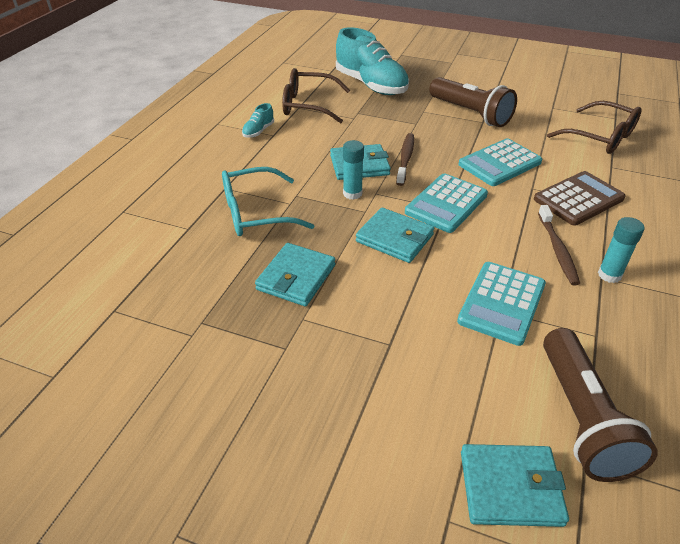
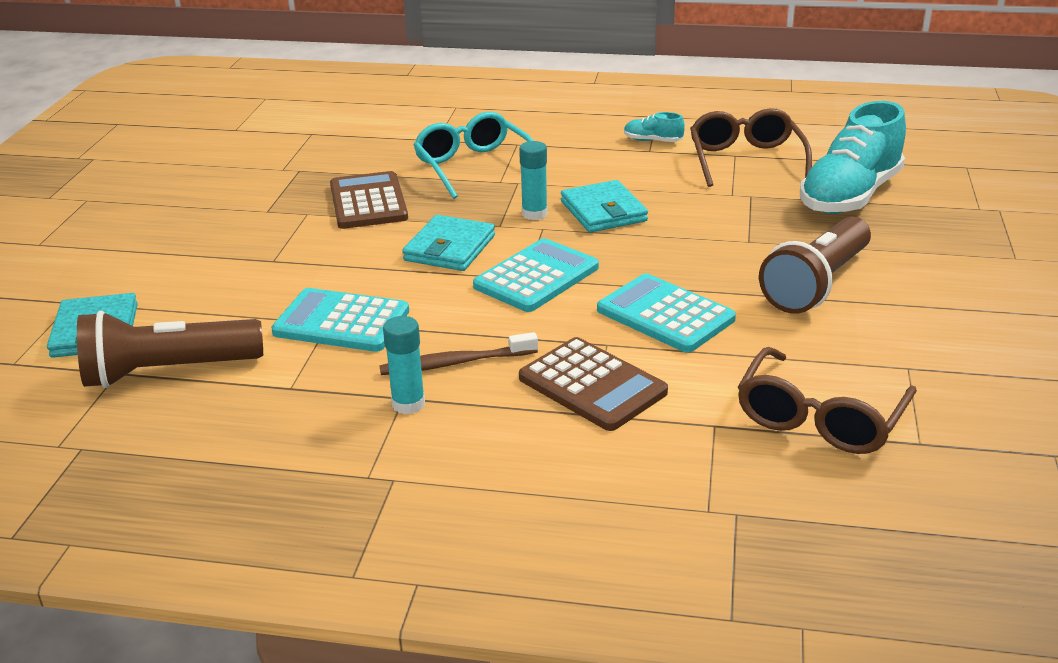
camera: 80 degrees right, 10 degrees down
turquoise wallet [255,243,335,306] -> brown calculator [330,171,408,229]
brown toothbrush [396,133,414,186] -> none
turquoise calculator [405,173,488,233] -> turquoise calculator turned 105 degrees clockwise [473,238,599,312]

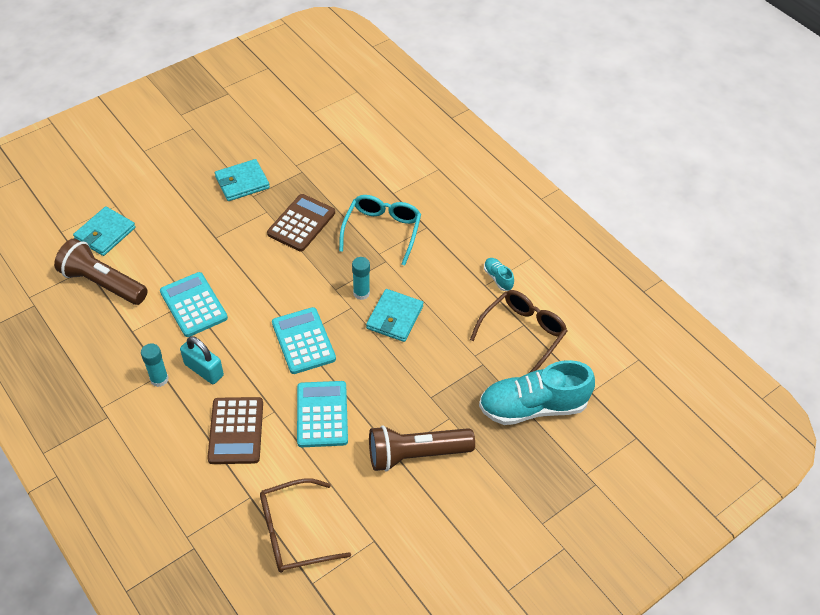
camera: 40 degrees right, 20 degrees up
brown toothbrush [379,332,538,375] -> turquoise padlock [180,336,224,384]
turquoise wallet [402,215,495,271] -> turquoise wallet moved to [215,159,270,201]
turquoise calculator [473,238,599,312] -> turquoise calculator turned 105 degrees counterclockwise [272,307,336,374]

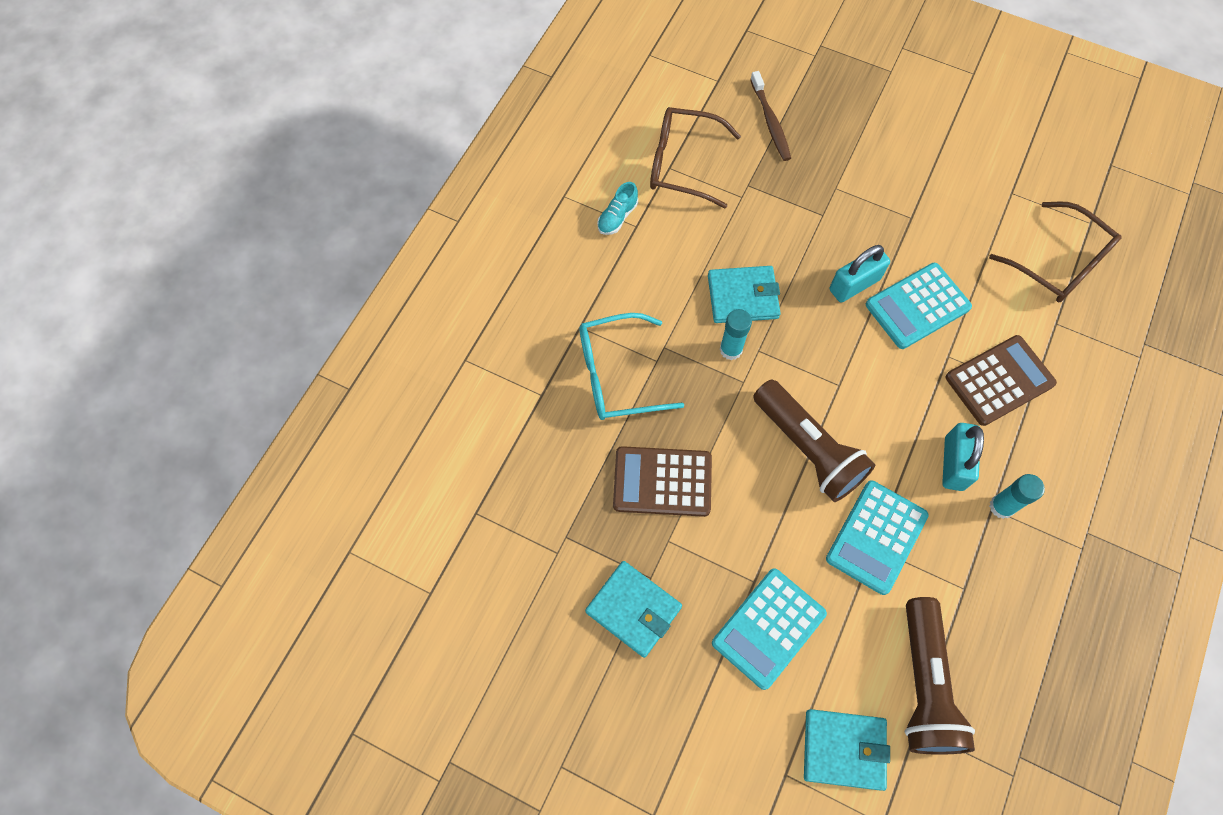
camera: 115 degrees left, 15 degrees up
turquoise calculator [272,307,336,374] -> turquoise calculator moved to [712,568,827,690]
brown flashlight [369,425,475,472] -> brown flashlight moved to [753,380,875,502]
turquoise shoe [479,360,595,425] -> brown toothbrush [750,71,791,161]
none -> turquoise padlock [830,245,890,303]

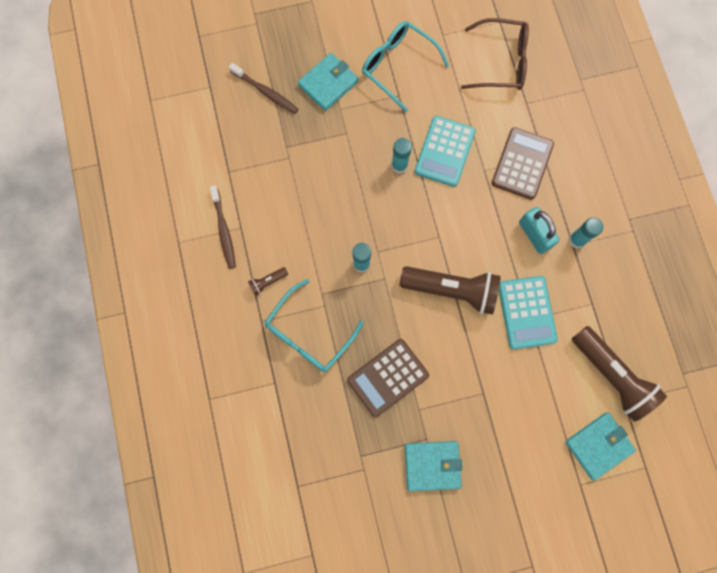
camera: 40 degrees left, 10 degrees up
turquoise shoe [597,182,638,235] -> brown toothbrush [210,186,236,269]
brown glasses [650,107,741,209] -> none
turquoise wallet [708,266,781,323] -> turquoise wallet moved to [298,53,358,111]
turquoise calculator [712,568,827,690] -> none
turquoise padlock [830,245,890,303] -> turquoise glue stick [391,138,412,173]
none -> brown flashlight [248,267,288,296]
none -> turquoise glasses [362,21,449,112]

